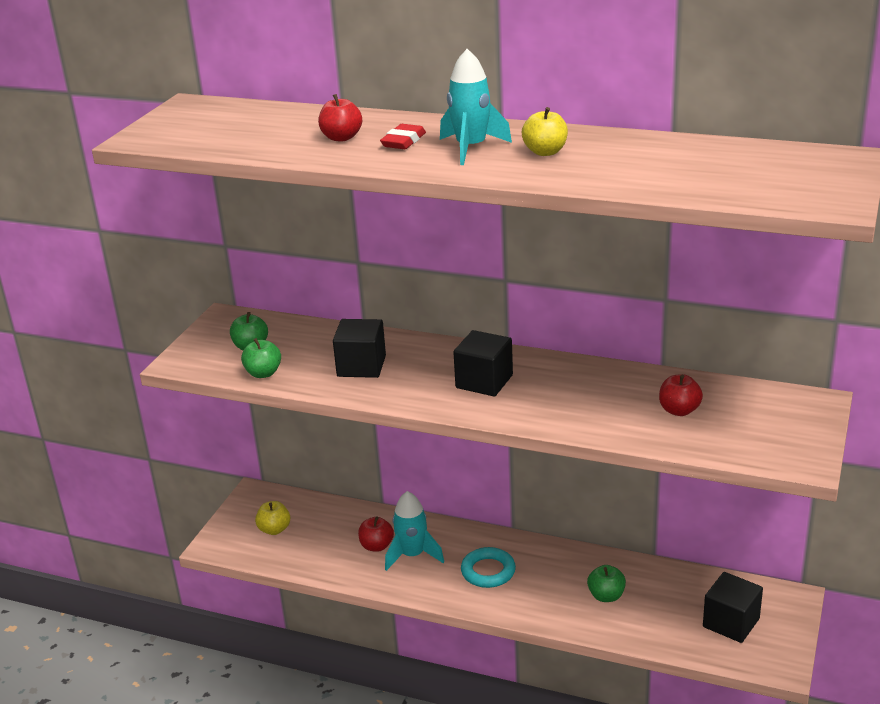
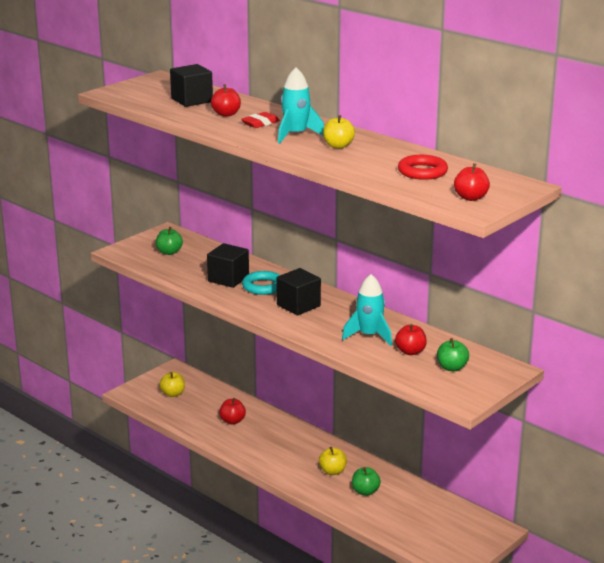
camera: 20 degrees right, 5 degrees down
green apple [241,338,281,378] -> green apple moved to [437,338,469,371]
turquoise rocket [385,491,444,571] -> turquoise rocket moved to [342,274,392,346]
turquoise ring [461,547,516,588] -> turquoise ring moved to [242,271,280,295]
black cube [703,572,763,643] -> black cube moved to [170,64,213,107]
none -> yellow apple [319,447,347,475]
none -> red ring [398,155,448,180]
none -> red apple [454,163,490,201]

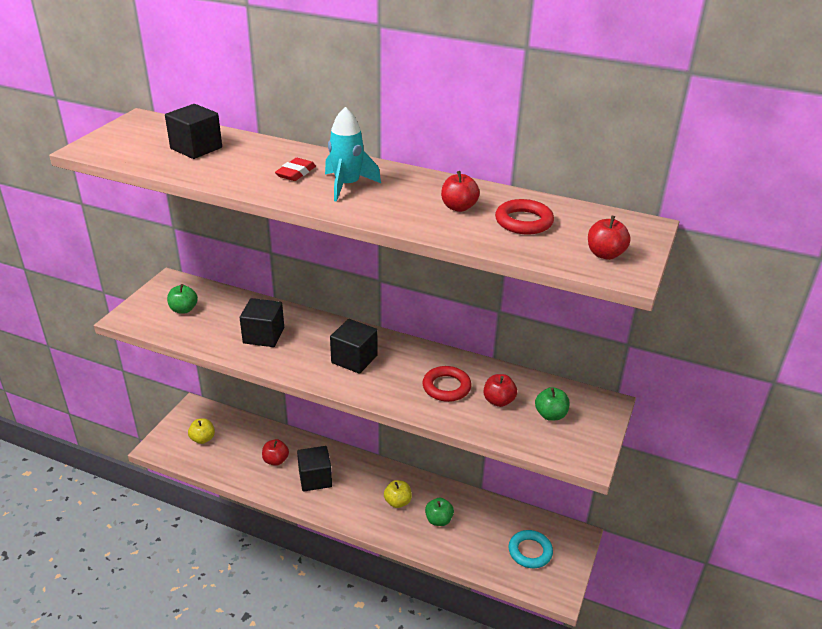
camera: 20 degrees left, 10 degrees up
red apple [211,84,241,117] -> red apple moved to [441,171,480,212]
turquoise ring [242,271,280,295] -> turquoise ring moved to [509,530,553,568]
yellow apple [323,115,355,149] -> none
turquoise rocket [342,274,392,346] -> red ring [423,366,471,402]
none -> black cube [297,446,332,492]

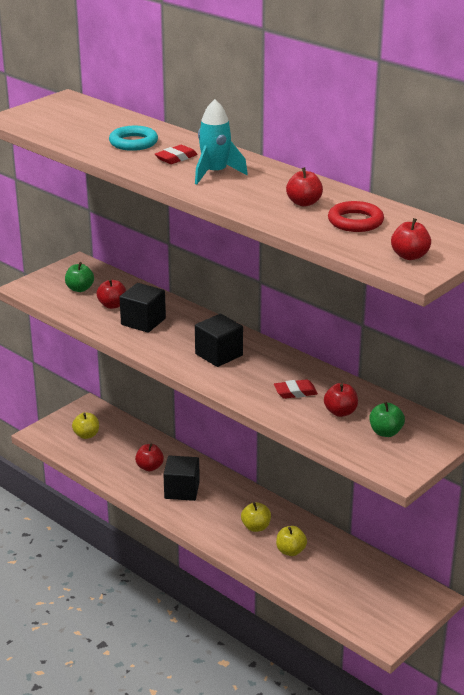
camera: 20 degrees right, 5 degrees down
black cube [165,104,222,159] -> none
red ring [423,366,471,402] -> red eraser [274,379,318,399]
green apple [425,497,454,526] -> yellow apple [276,526,307,556]
turquoise ring [509,530,553,568] -> turquoise ring moved to [109,126,158,151]
none -> red apple [97,279,126,309]

